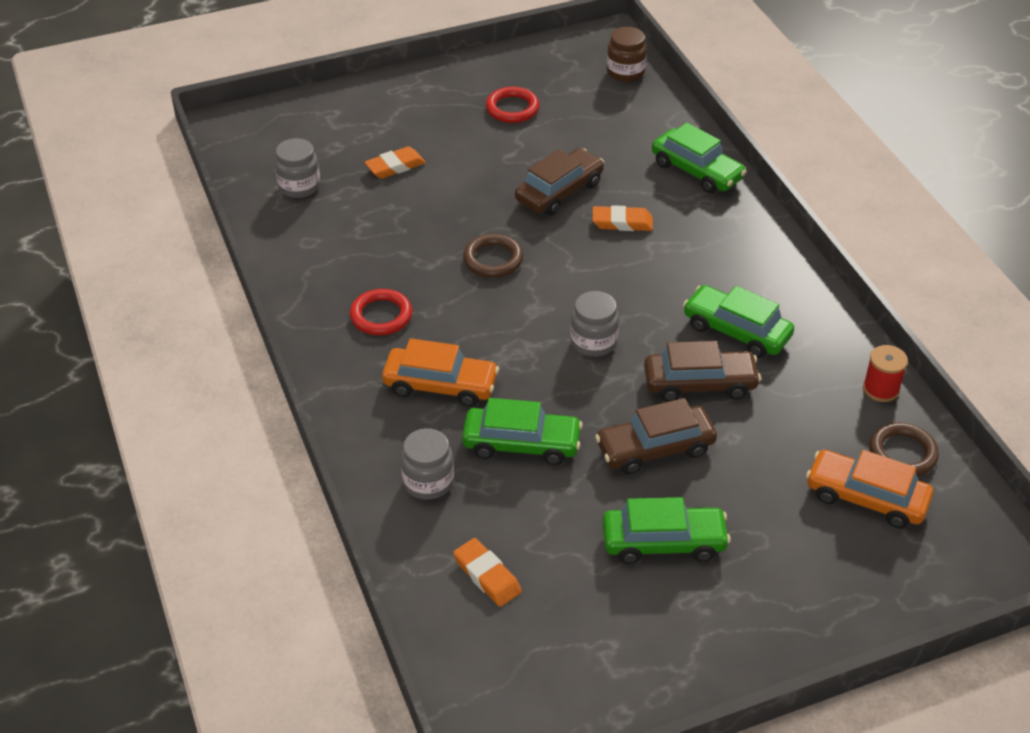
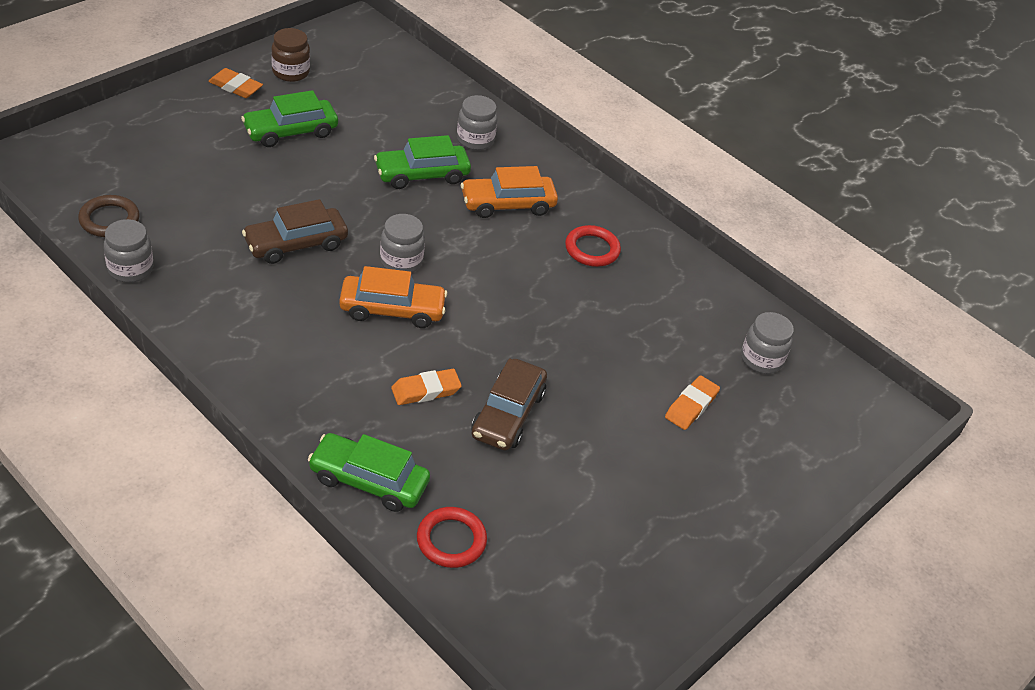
camera: 150 degrees right, 0 degrees up
orange eraser [453,538,522,607] -> orange eraser moved to [208,68,263,98]
brown ring [463,234,523,278] -> none
red ring [486,87,539,123] -> red ring moved to [417,507,487,568]
brown car [595,398,717,475] -> none
brown jar [607,27,647,82] -> brown jar moved to [271,28,310,82]
green car [683,285,794,358] -> none
orange car [806,450,933,529] -> orange car moved to [339,266,448,328]
red spool [863,345,908,402] -> grey jar [104,219,153,283]

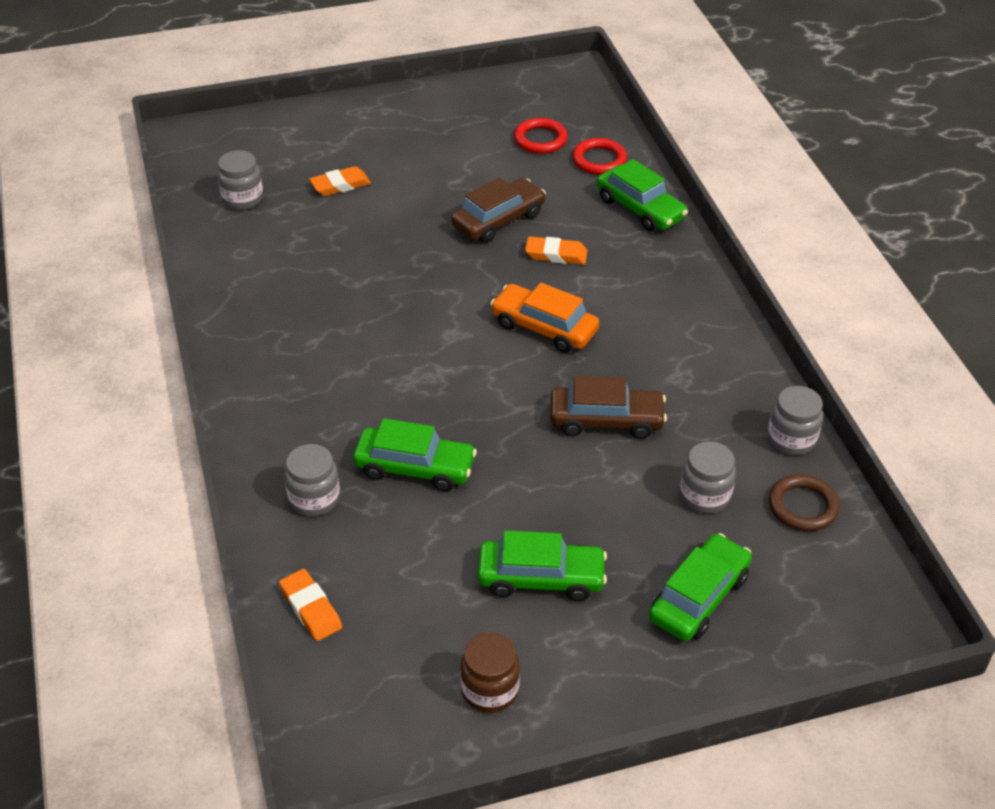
camera: 145 degrees left, 0 degrees up
orange eraser [208,68,263,98] -> orange eraser moved to [279,569,342,641]
grey jar [380,214,425,273] -> grey jar moved to [680,441,736,513]
orange car [461,166,558,218] -> none
red ring [565,225,621,267] -> red ring moved to [514,118,568,154]
none -> green car [649,533,752,641]

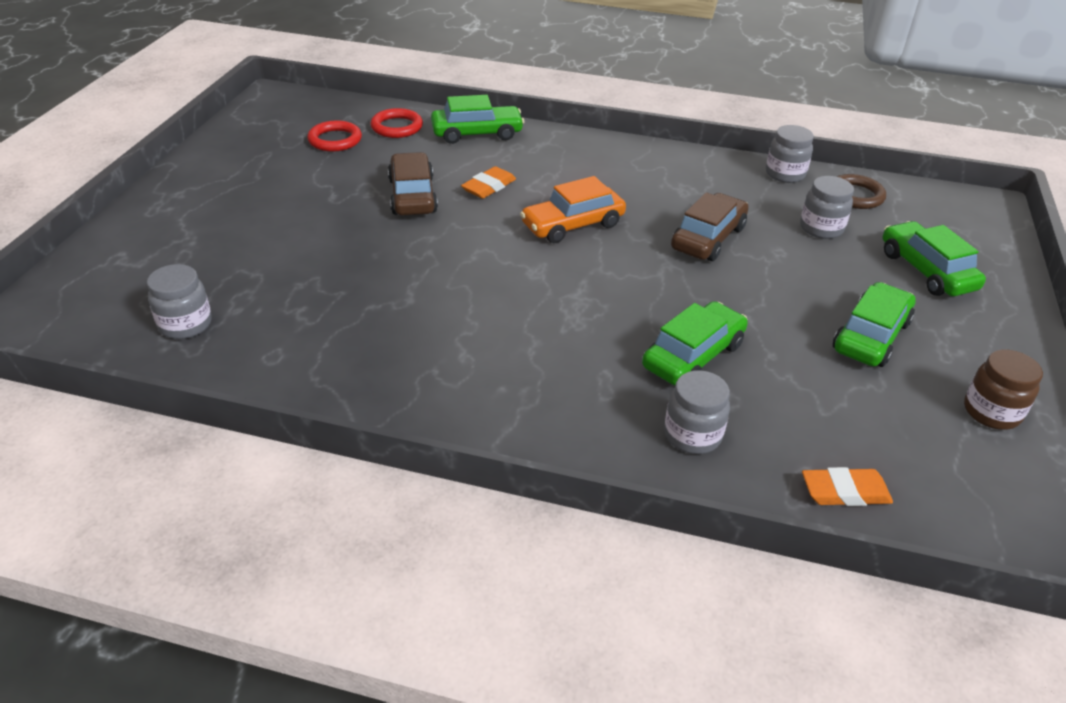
camera: 60 degrees left, 5 degrees down
orange eraser [309,166,371,196] -> none

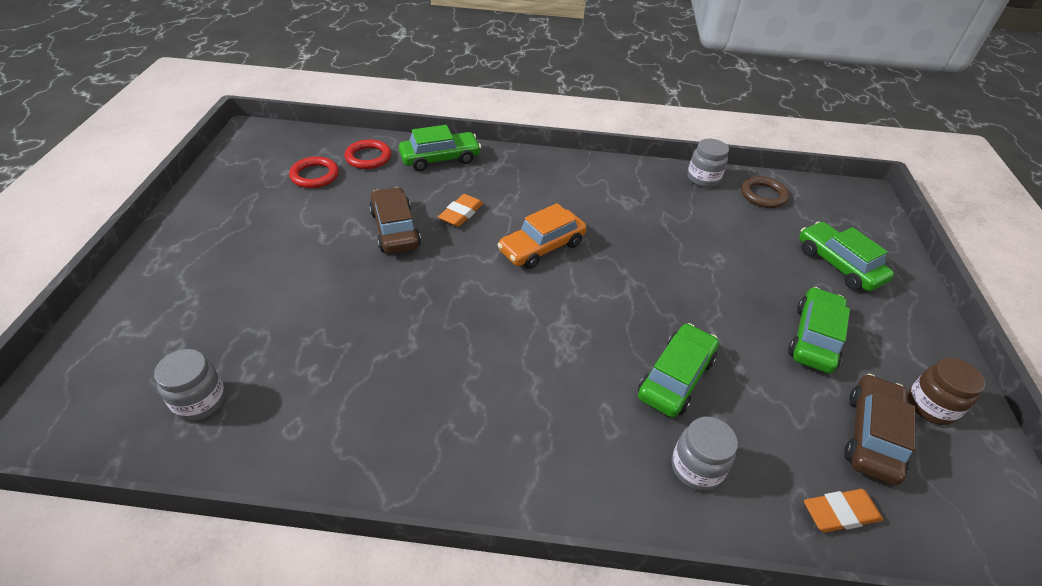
camera: 10 degrees left, 5 degrees up
brown car [671,192,749,261] -> brown car moved to [844,374,915,485]
grey jar [800,176,854,239] -> none

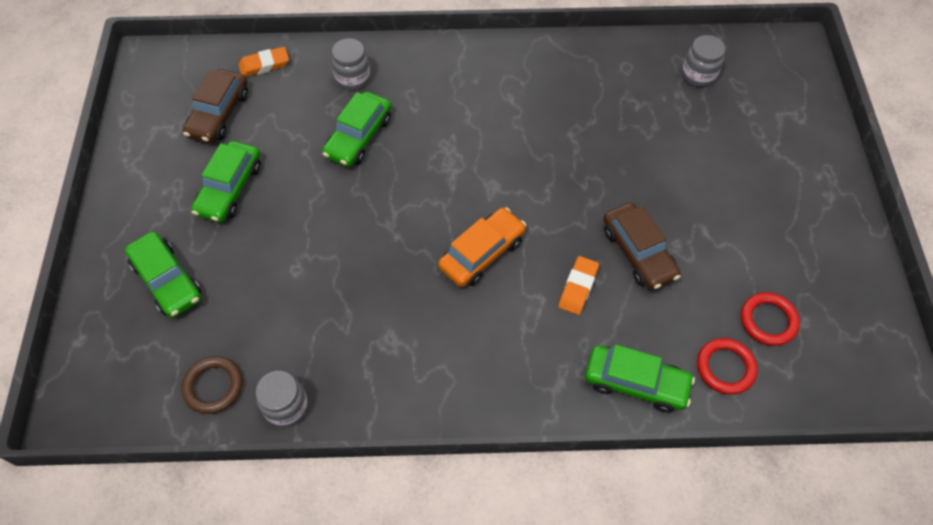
camera: 175 degrees right, 15 degrees up
green car [399,125,481,171] -> green car turned 135 degrees counterclockwise [585,344,695,413]
brown jar [908,358,985,425] -> none

